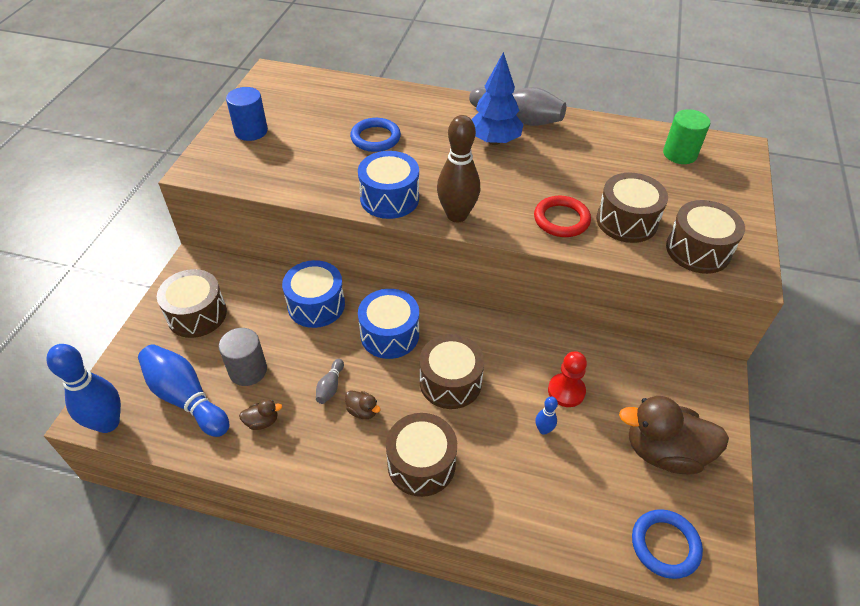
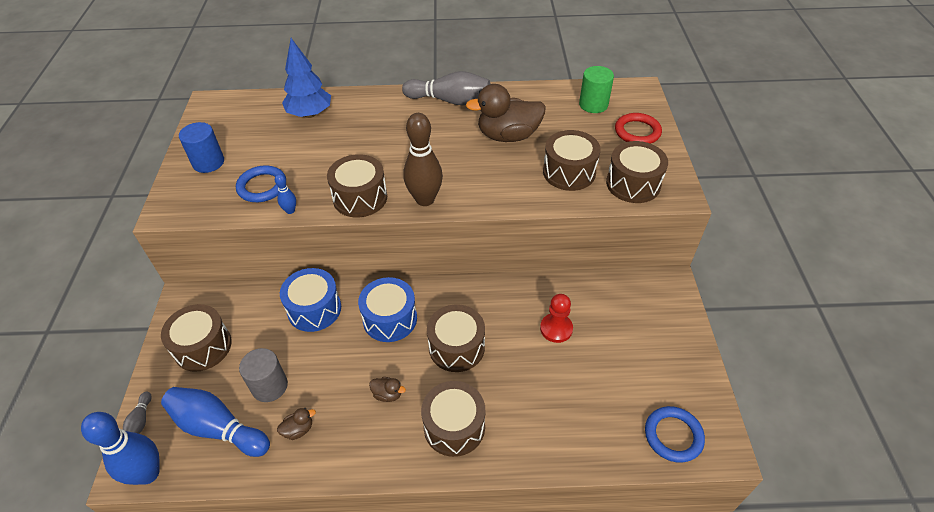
camera: 15 degrees left, 0 degrees up
grey bowling pin [316,359,344,404] -> grey bowling pin moved to [123,392,152,434]
blue ring [350,118,401,152] -> blue ring moved to [236,165,286,202]
blue drum [358,151,419,219] -> brown drum [327,154,387,217]
blue tree [471,52,524,145] -> blue tree moved to [282,38,331,118]
red ring [534,196,591,237] -> red ring moved to [615,113,662,144]
blue bowling pin [535,397,558,435] -> blue bowling pin moved to [275,174,296,214]
brown duck [619,396,729,474] -> brown duck moved to [466,84,546,142]

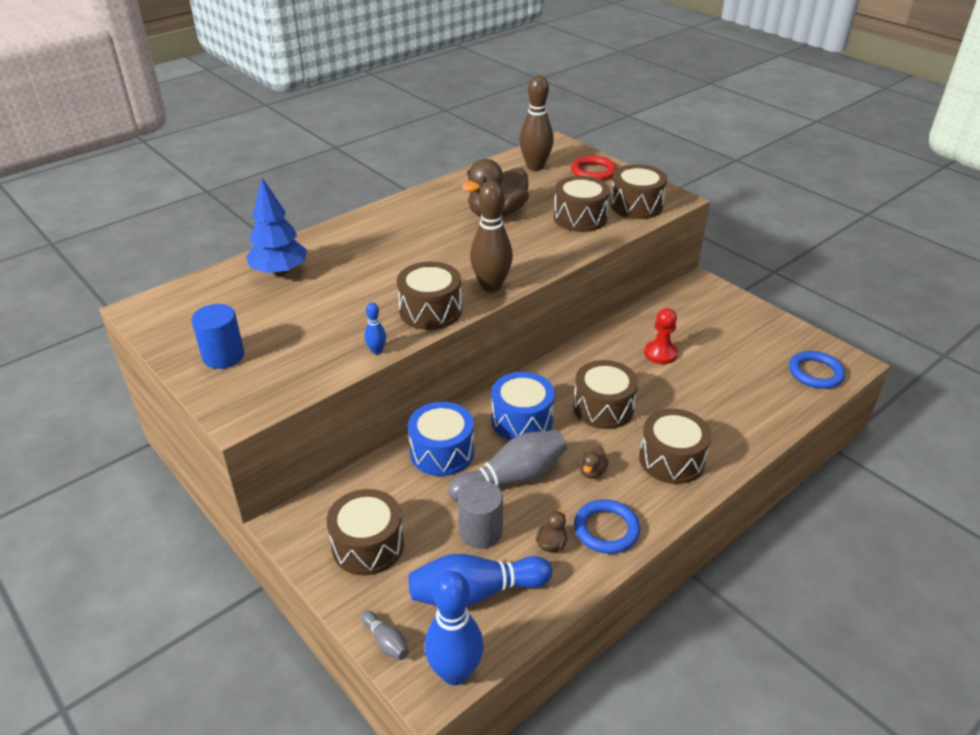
camera: 40 degrees left, 10 degrees down
blue ring [236,165,286,202] -> blue ring moved to [574,499,640,554]
brown duck [369,377,406,402] -> brown duck turned 135 degrees clockwise [579,446,609,479]
grey bowling pin [402,71,490,105] -> grey bowling pin moved to [448,430,567,502]
green cylinder [579,66,614,113] -> brown bowling pin [519,75,554,171]

